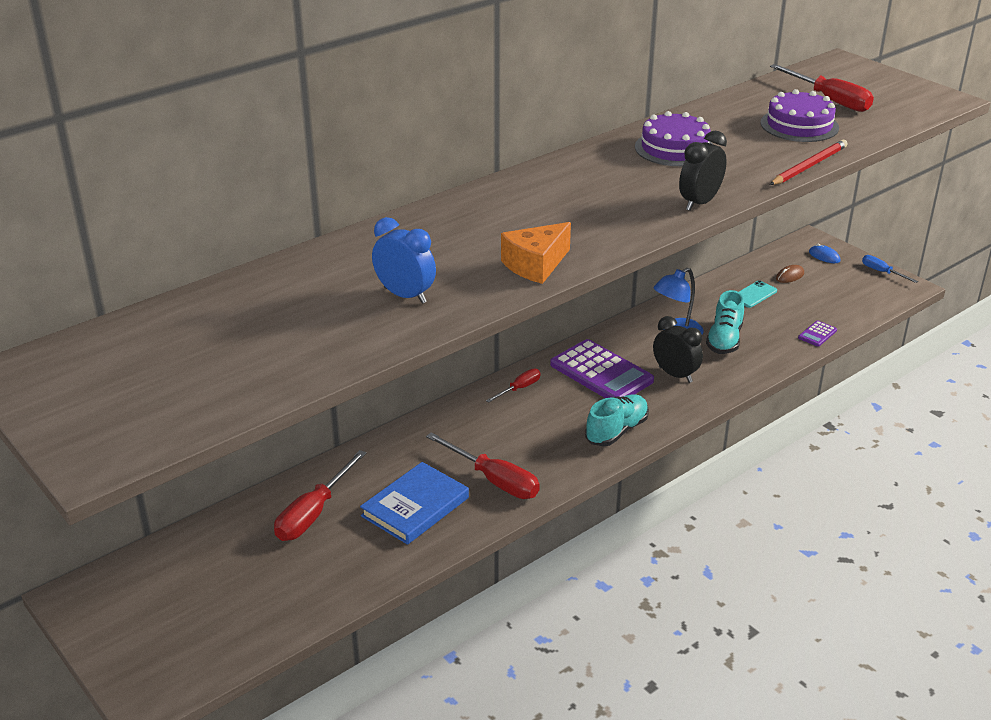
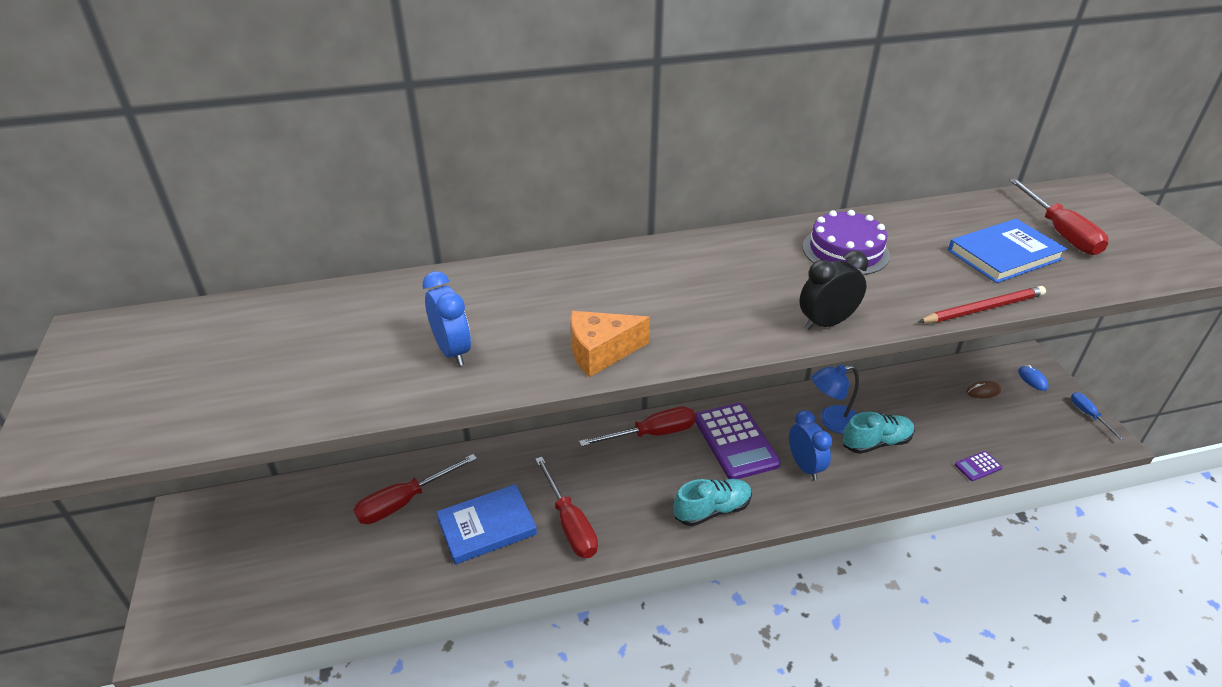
camera: 25 degrees right, 5 degrees up
red screwdriver [486,369,541,403] -> red screwdriver [579,407,696,447], size x1.79
black clock [653,316,703,383] -> blue clock [789,410,832,480]
turquoise shoe [706,290,744,354] -> turquoise shoe turned 150 degrees counterclockwise [842,412,915,454]
turquoise phone [739,280,777,308] -> none
purple cake [760,89,839,142] -> blue book [948,219,1067,283]

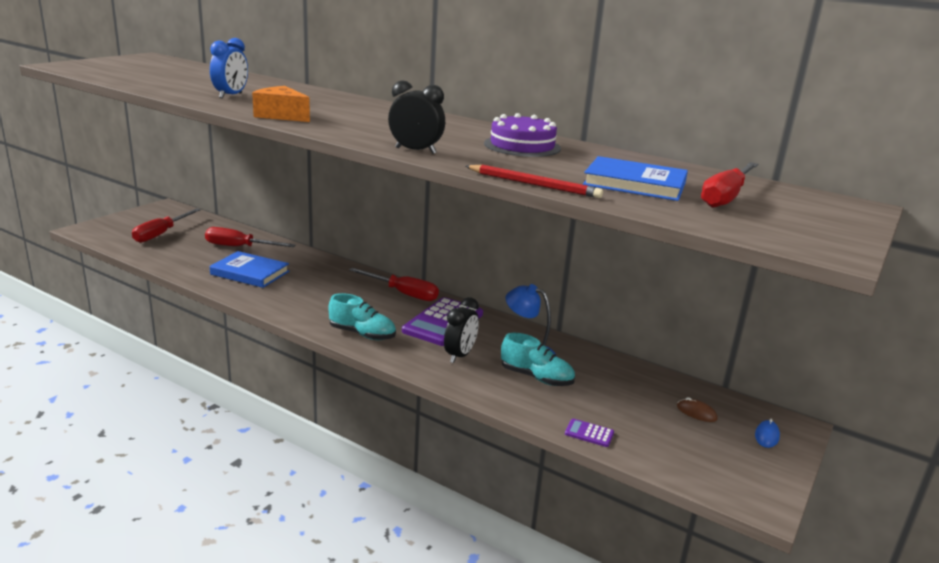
camera: 45 degrees right, 15 degrees down
red screwdriver [535,457,598,558] -> red screwdriver moved to [132,208,201,243]
blue clock [789,410,832,480] -> black clock [444,297,479,363]
blue screwdriver [1071,392,1124,440] -> none

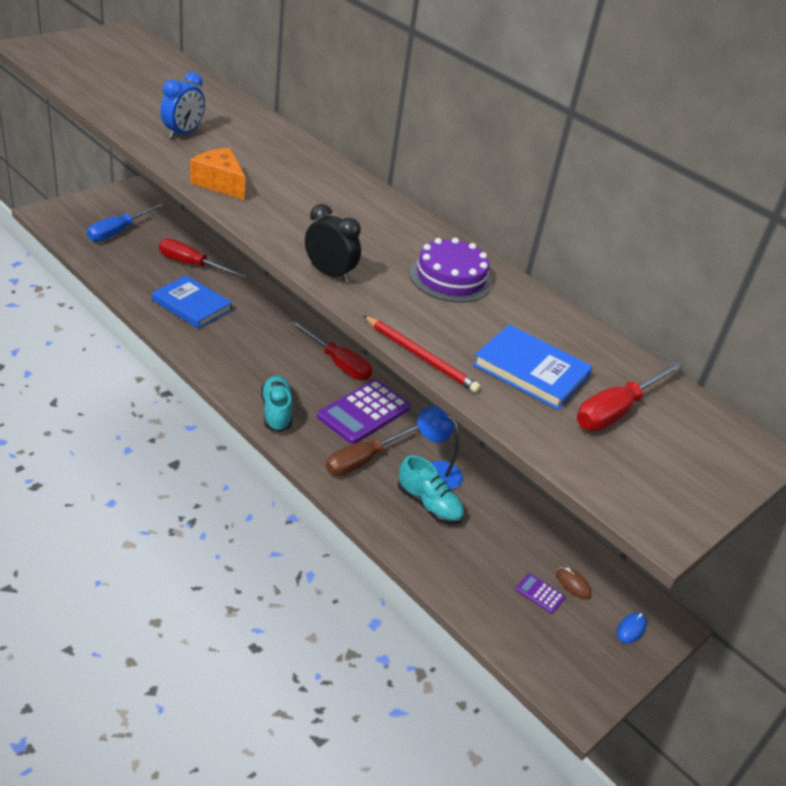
camera: 10 degrees right, 15 degrees up
red screwdriver [132,208,201,243] -> blue screwdriver [87,202,165,242]
turquoise shoe [328,293,396,340] -> turquoise shoe turned 135 degrees counterclockwise [261,376,292,432]
black clock [444,297,479,363] -> brown screwdriver [326,423,419,476]
purple calculator [565,419,614,447] -> purple calculator moved to [516,573,565,614]

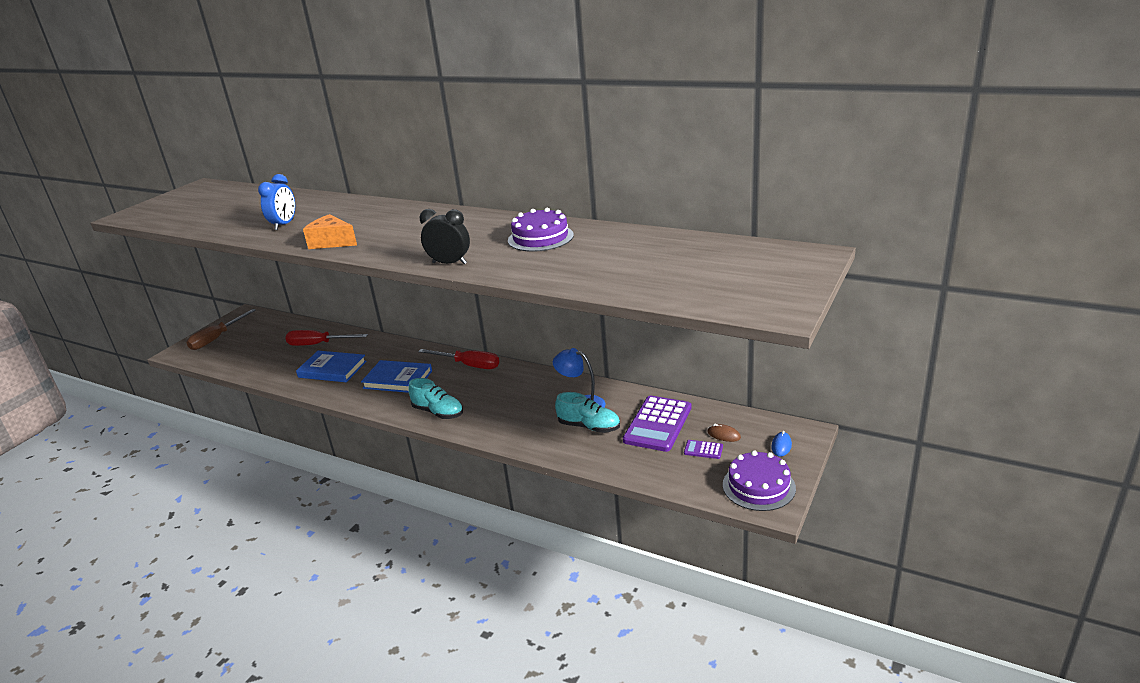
camera: 10 degrees left, 10 degrees down
blue screwdriver [87,202,165,242] -> none
turquoise shoe [261,376,292,432] -> turquoise shoe turned 150 degrees clockwise [408,378,463,419]
purple calculator [317,379,411,444] -> purple calculator moved to [623,396,692,452]
brown screwdriver [326,423,419,476] -> brown screwdriver moved to [186,309,256,350]
red pencil [363,316,481,393] -> none
blue book [473,325,593,410] -> blue book moved to [361,360,432,393]
red screwdriver [577,362,683,431] -> none
none -> purple cake [723,450,796,511]

